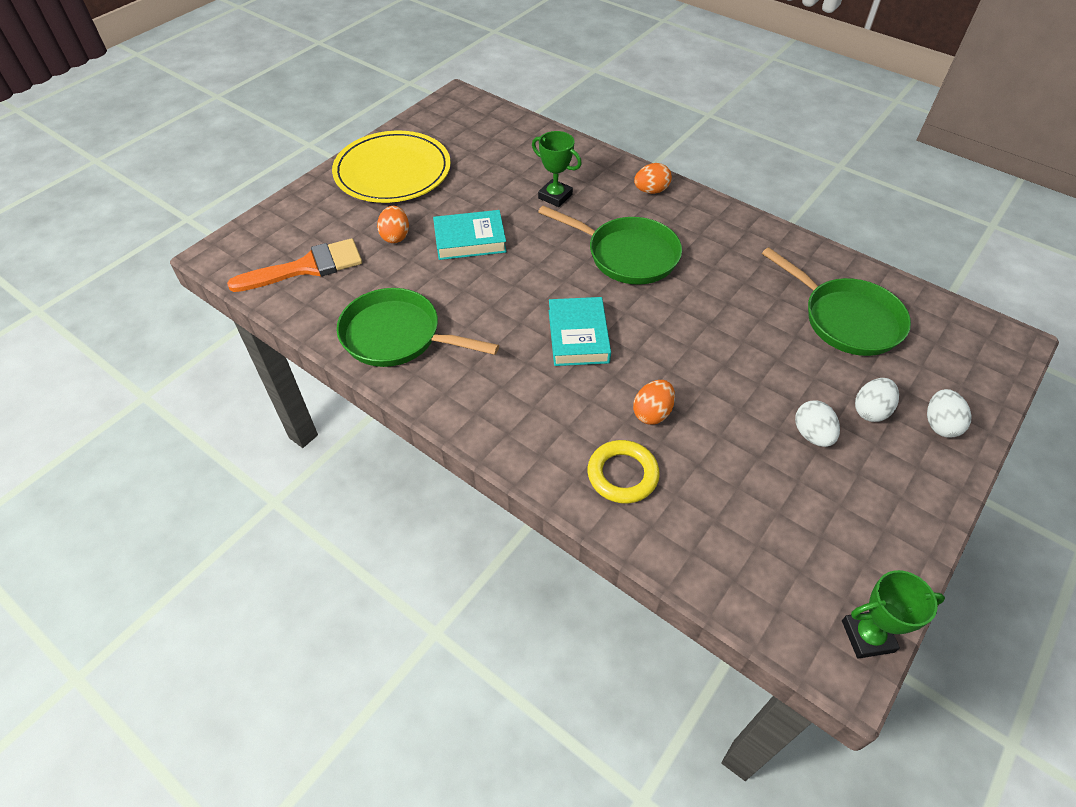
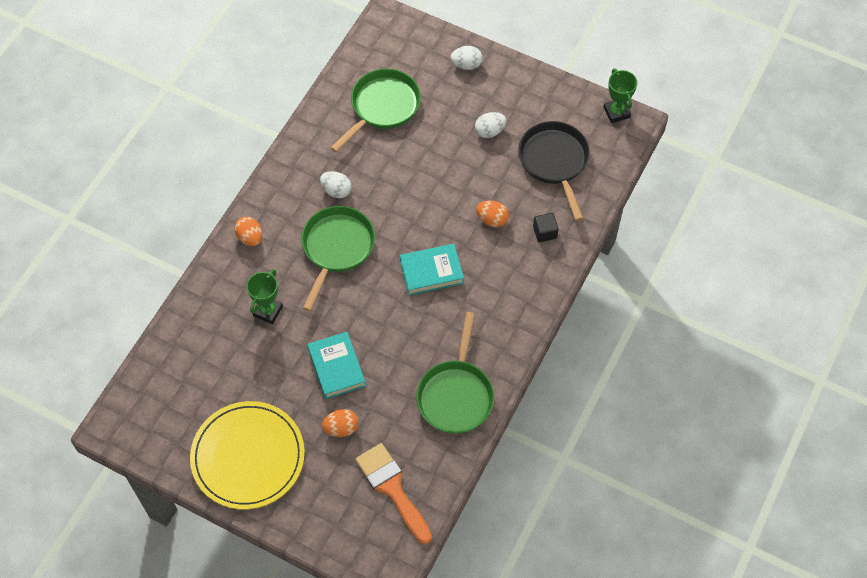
camera: 100 degrees left, 10 degrees up
yellow ring [588,440,660,504] -> black cube [533,213,559,242]
white egg [855,378,899,422] -> white egg moved to [320,171,352,198]
none -> black pan [518,121,590,221]

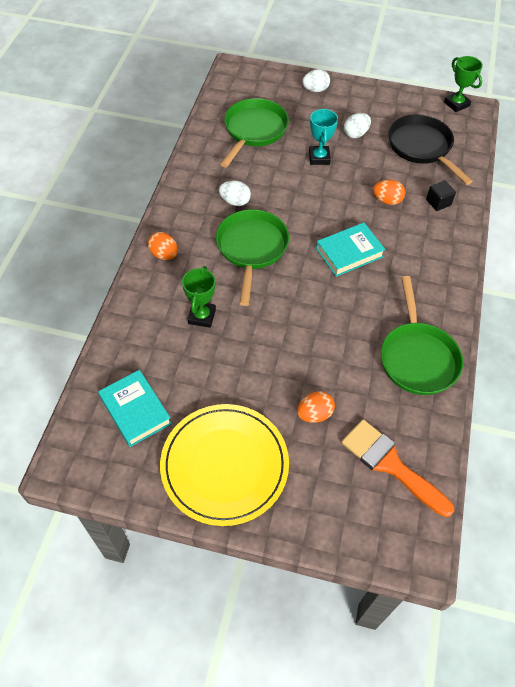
camera: 15 degrees left, 5 degrees down
turquoise book [307,332,366,399] -> turquoise book moved to [98,370,172,447]
none -> turquoise trophy [309,108,338,165]

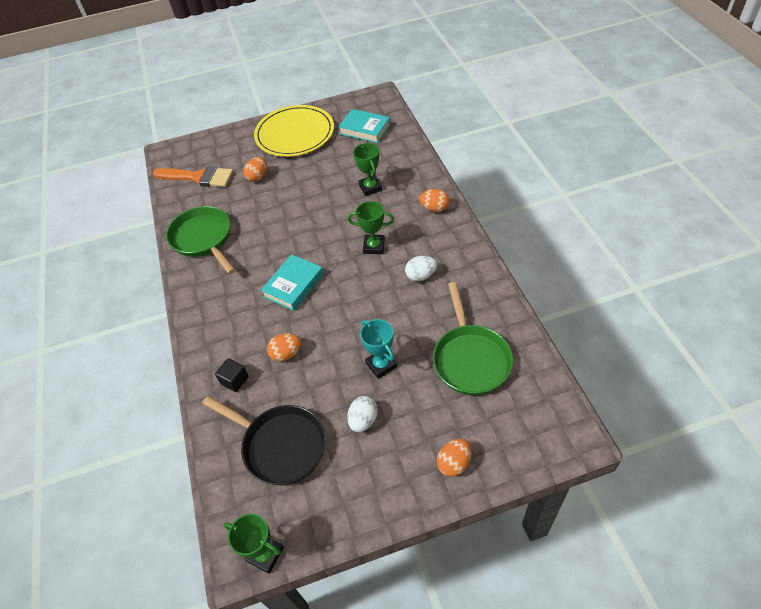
camera: 155 degrees right, 5 degrees down
green pan [216,209,289,306] -> green trophy [348,201,394,254]
white egg [302,69,330,92] -> orange egg [437,439,472,477]

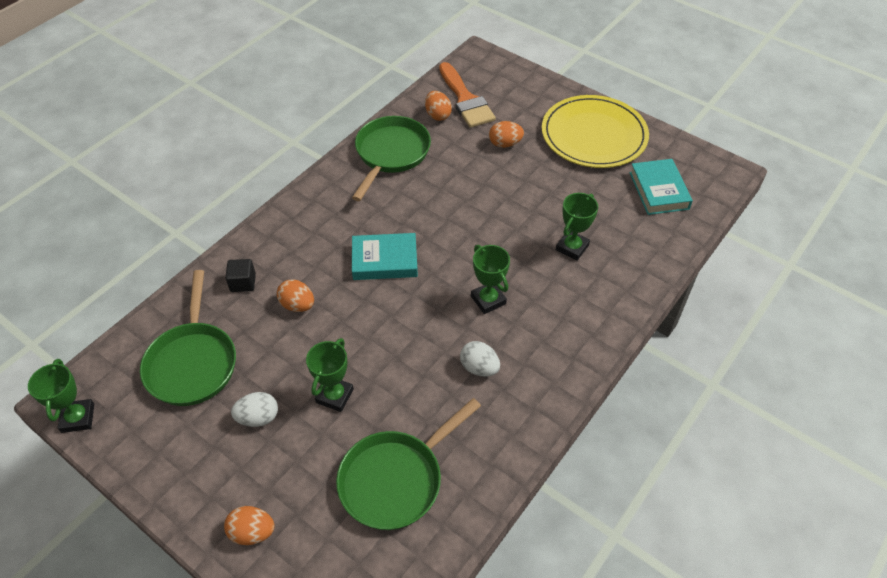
camera: 50 degrees right, 0 degrees up
black pan [202,396,326,485] -> green pan [140,270,236,406]
turquoise trophy [360,319,397,379] -> green trophy [306,338,354,412]
orange egg [419,189,449,212] -> orange egg moved to [425,91,452,121]

